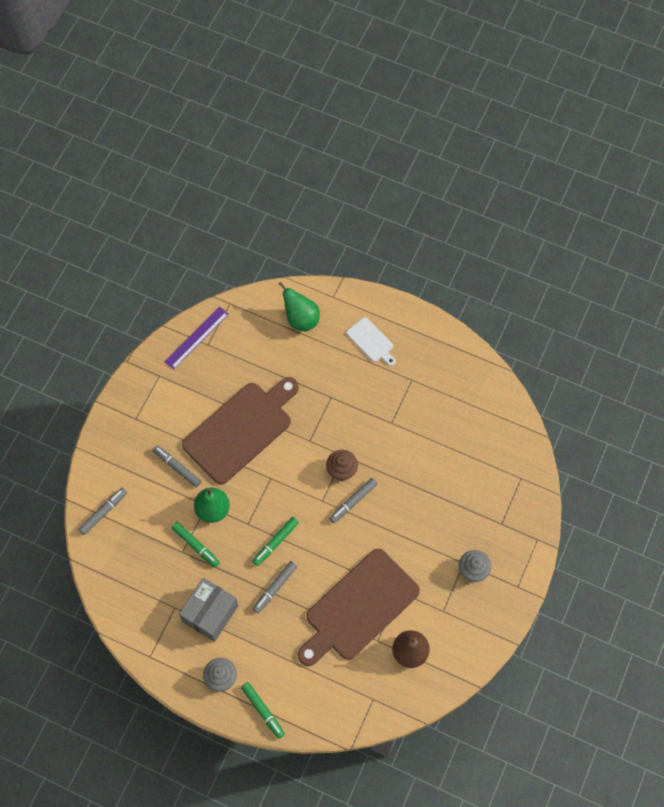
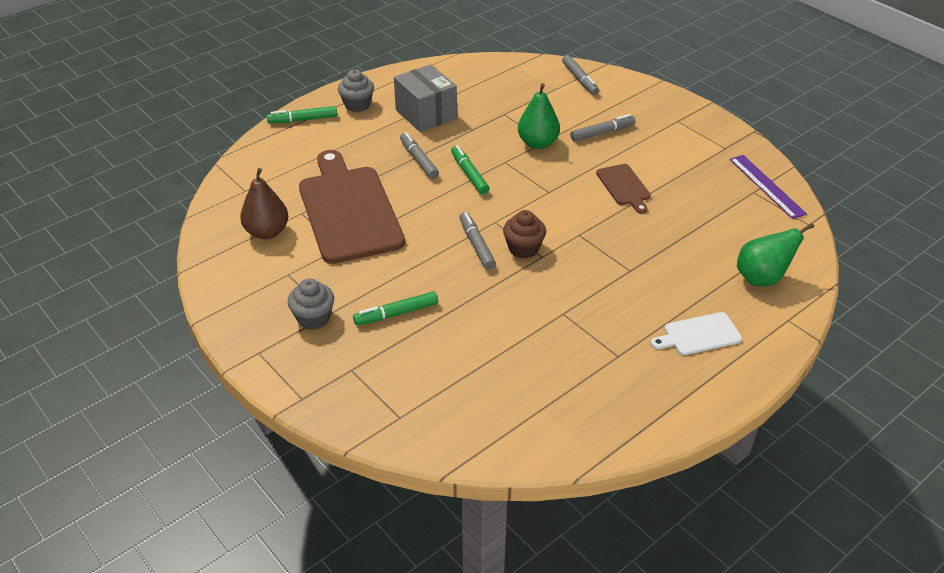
camera: 115 degrees right, 25 degrees down
green marker [171,522,220,568] -> green marker moved to [353,291,438,325]
brown cutting board [182,377,299,484] -> brown cutting board [596,164,651,214], size x0.46

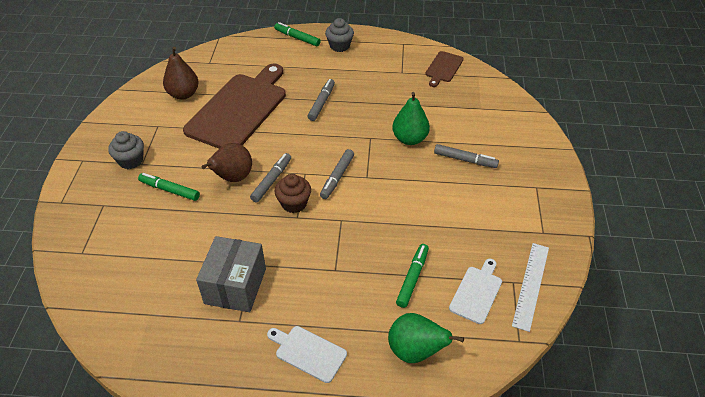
camera: 45 degrees right, 5 degrees up
grey box [394,64,457,132] -> grey box moved to [196,236,266,312]
green marker [451,145,489,195] -> green marker moved to [396,244,429,308]
grey marker [562,55,599,95] -> grey marker moved to [320,149,354,199]
brown cutting board [596,164,651,214] -> brown cutting board moved to [425,51,464,87]
purple ruler [730,155,807,219] -> white ruler [512,243,549,332]
none -> brown pear [201,143,252,182]
none -> white cutting board [449,259,502,324]

